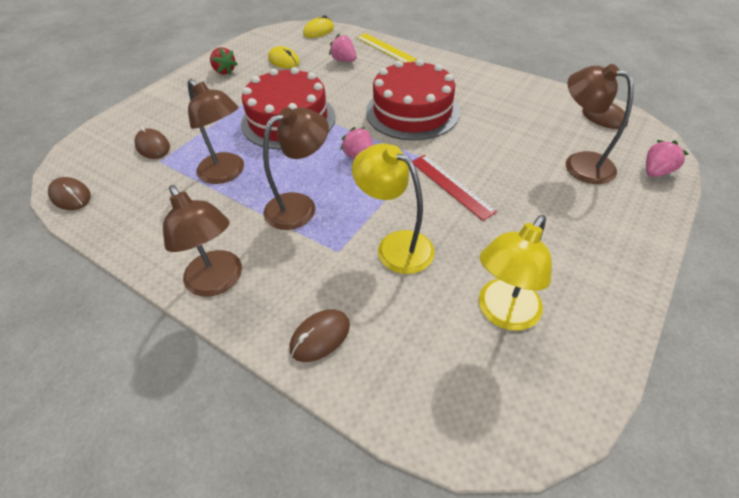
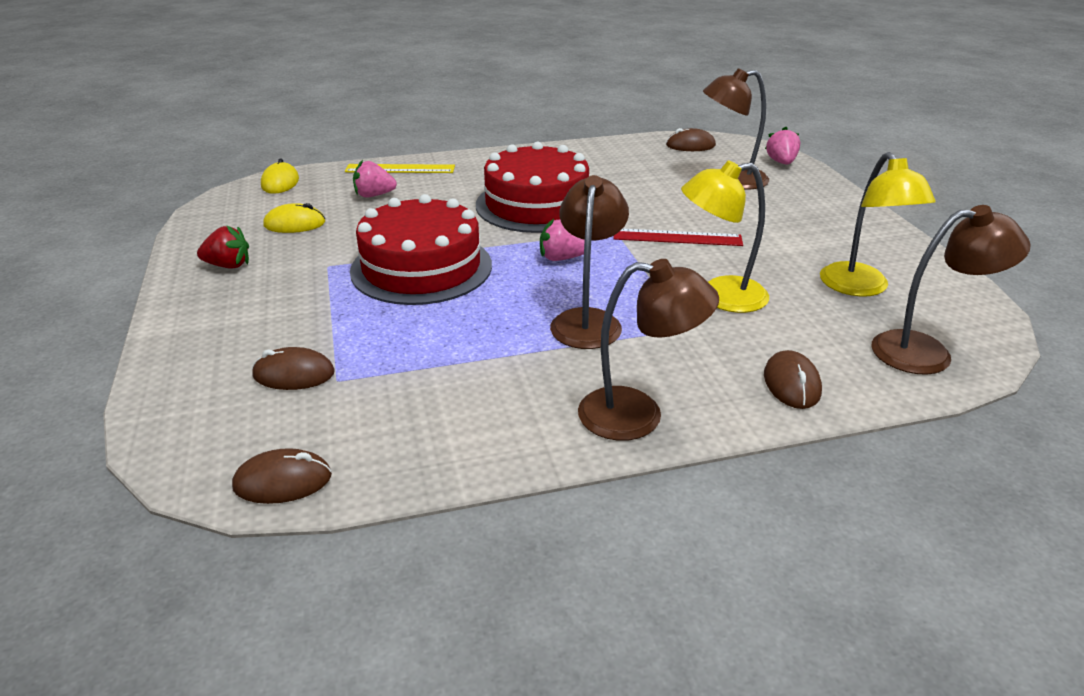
camera: 50 degrees left, 15 degrees down
brown lamp [188,79,244,184] -> brown lamp moved to [872,205,1031,375]

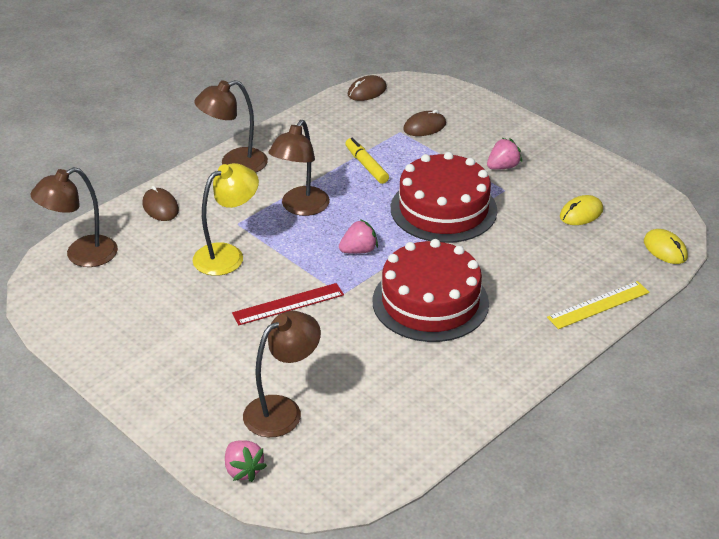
camera: 150 degrees right, 5 degrees up
red strawberry [197,225,249,268] -> none
pink strawberry [353,160,397,198] -> pink strawberry moved to [487,138,522,170]
brown lamp [550,175,629,349] -> brown lamp turned 45 degrees clockwise [268,120,330,216]
brown mouse [666,128,716,151] -> none
yellow lamp [820,152,936,297] -> none
none -> yellow marker [345,138,389,184]

